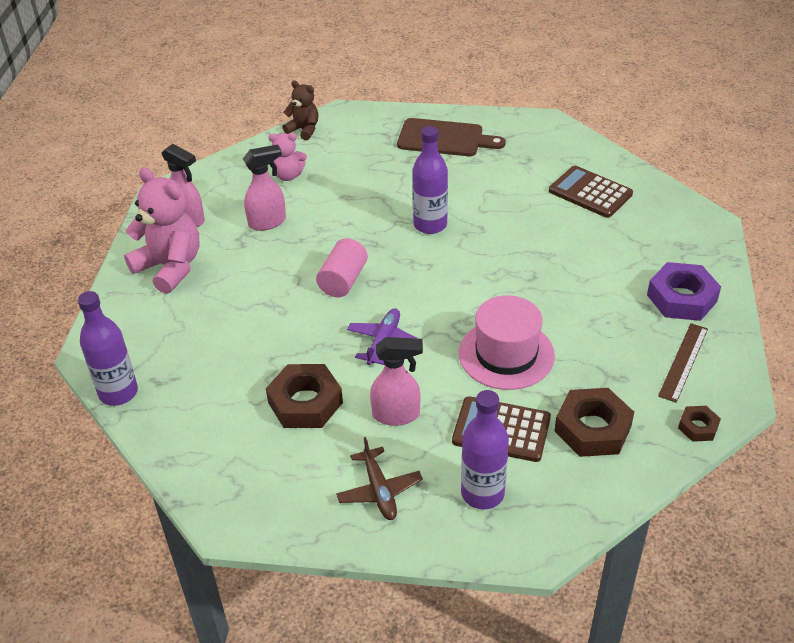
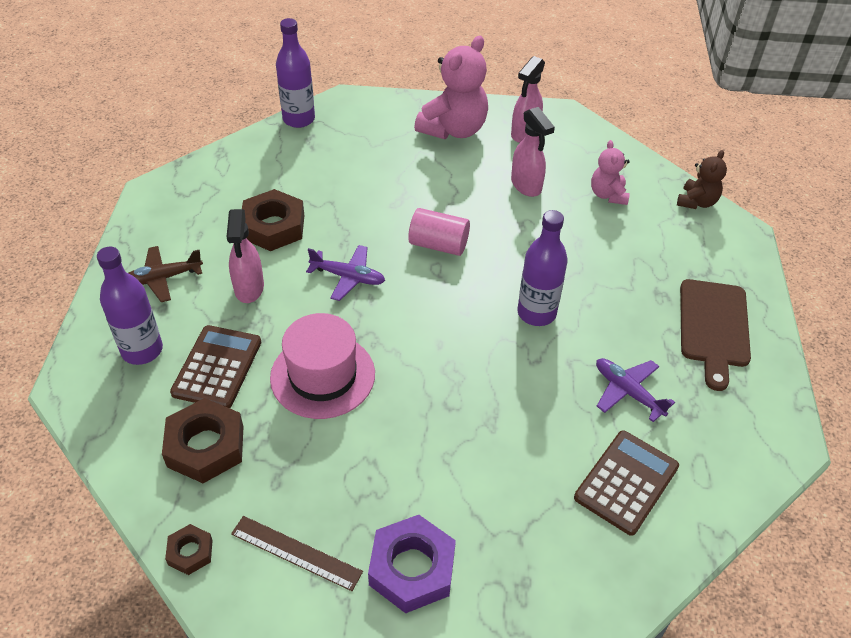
camera: 85 degrees right, 5 degrees up
none -> purple plane [596,358,675,422]

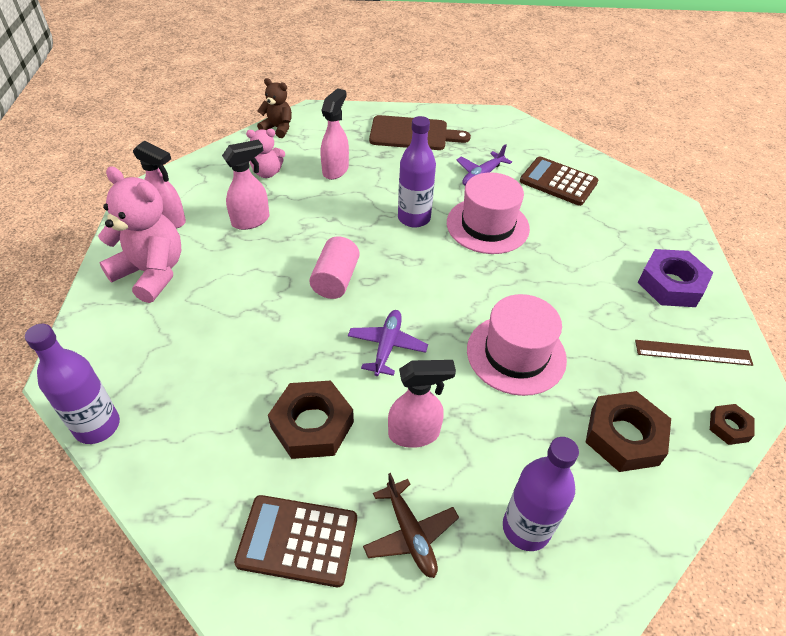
camera: 95 degrees left, 0 degrees up
brown calculator [170,325,261,408] -> brown calculator moved to [234,495,357,587]
brown ruler [231,516,363,591] -> brown ruler turned 75 degrees clockwise [635,340,753,366]
none -> pink spray bottle [320,88,349,180]
none -> pink hat [447,172,530,254]

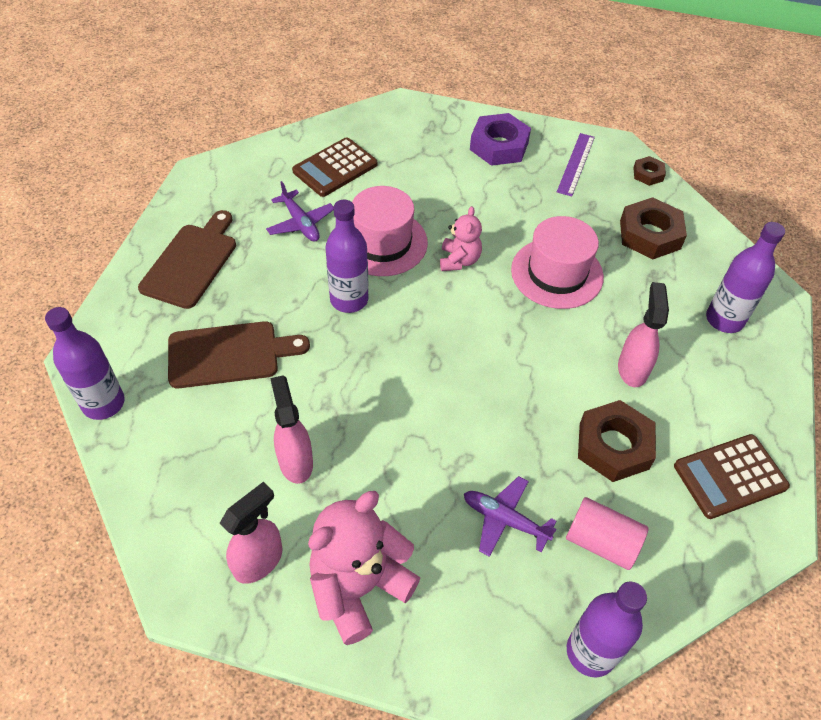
camera: 75 degrees left, 5 degrees up
brown calculator [234,495,357,587] -> brown calculator turned 45 degrees clockwise [674,434,790,519]
pink teddy bear [246,129,285,178] -> pink teddy bear moved to [440,206,482,271]
brown teddy bear [257,78,292,138] -> purple bottle [45,307,125,420]
pink cylinder [309,236,360,299] -> pink cylinder moved to [566,497,648,570]
pink spray bottle [320,88,349,180] -> brown cutting board [168,321,310,389]
purple plane [348,310,428,376] -> purple plane moved to [464,476,557,557]
brown plane [363,473,459,578] -> none
brown ruler [635,340,753,366] -> purple ruler [557,133,595,197]

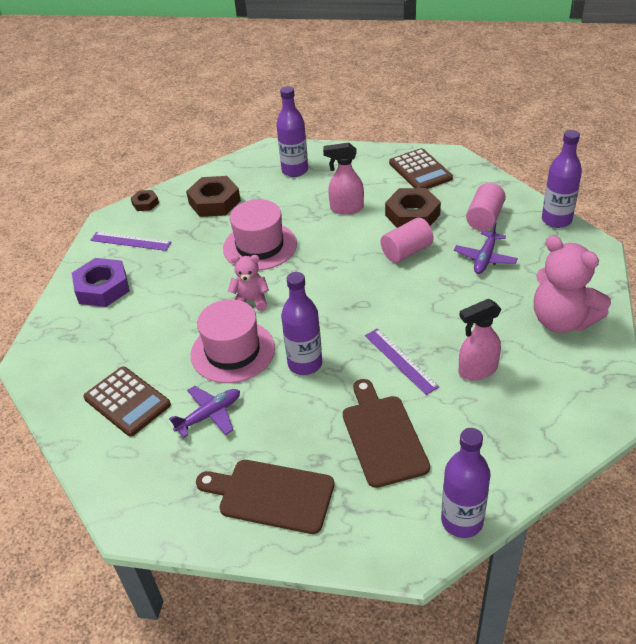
camera: 90 degrees left, 10 degrees down
pink spray bottle [220,482,282,584] -> none
none -> purple ruler [365,328,439,395]
none -> pink cylinder [381,218,434,263]

